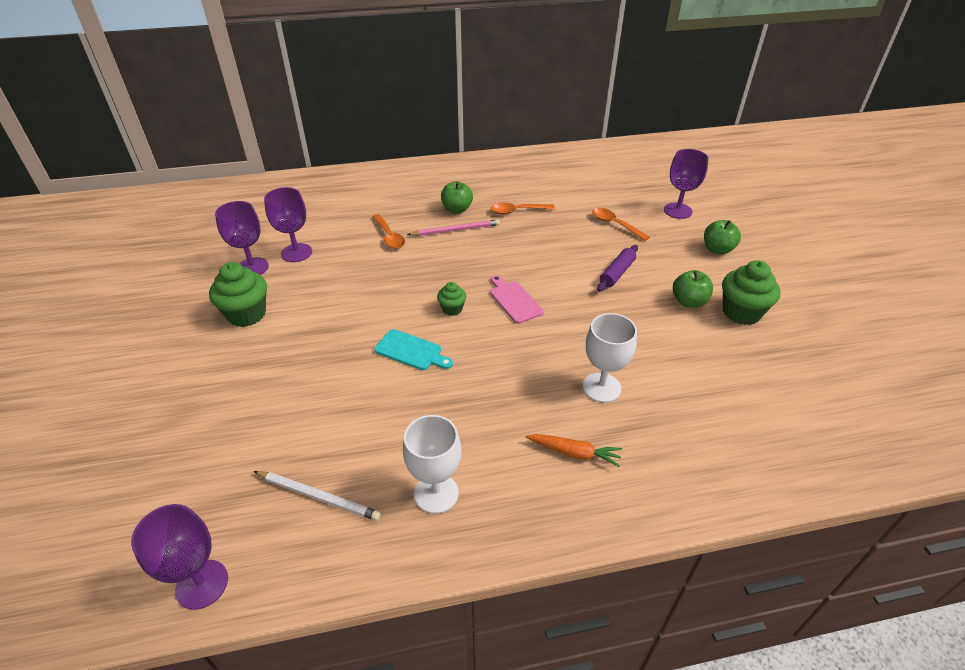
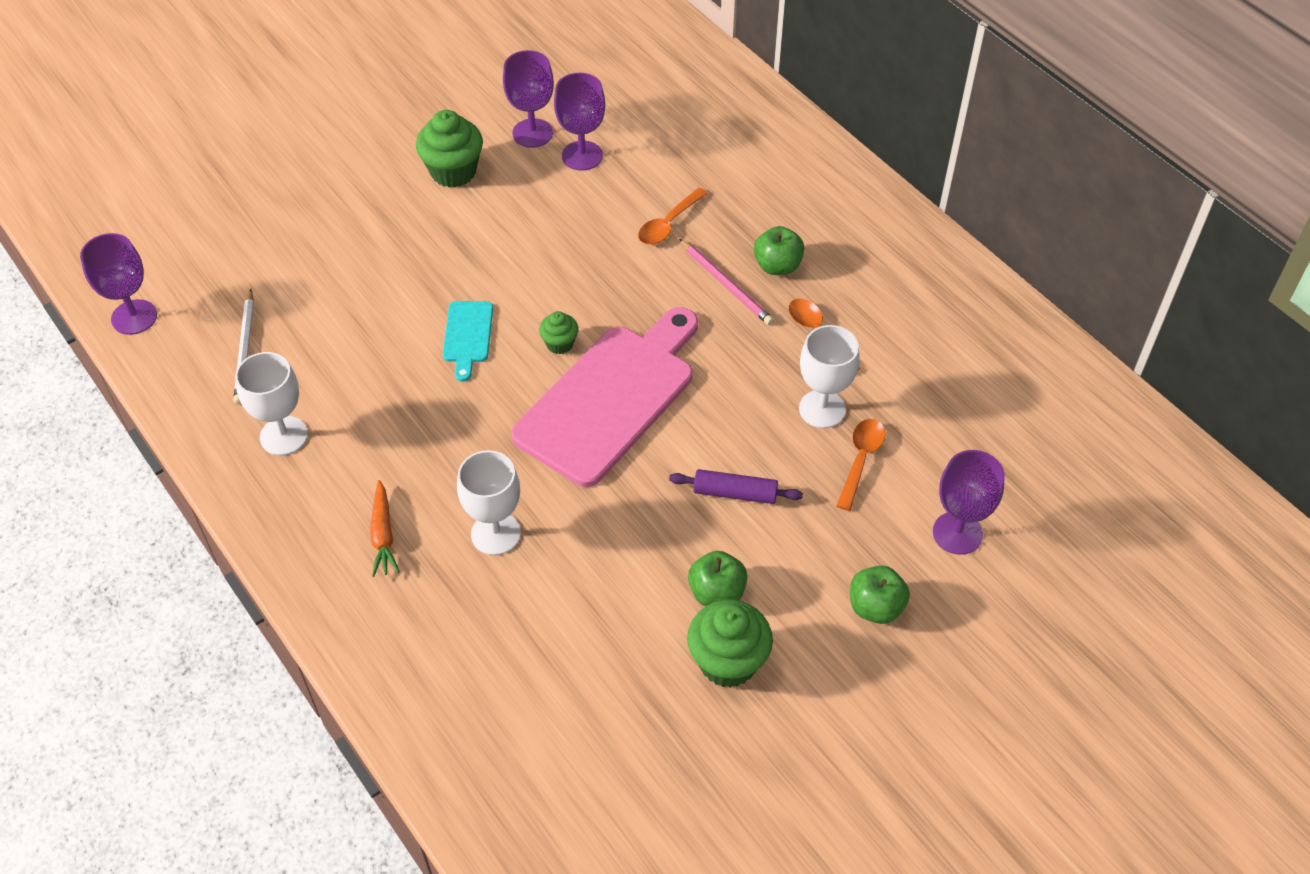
camera: 65 degrees right, 10 degrees up
pink cutting board [490,275,544,324] -> pink cutting board [511,307,698,487], size x2.28
none -> white goblet [799,325,860,428]

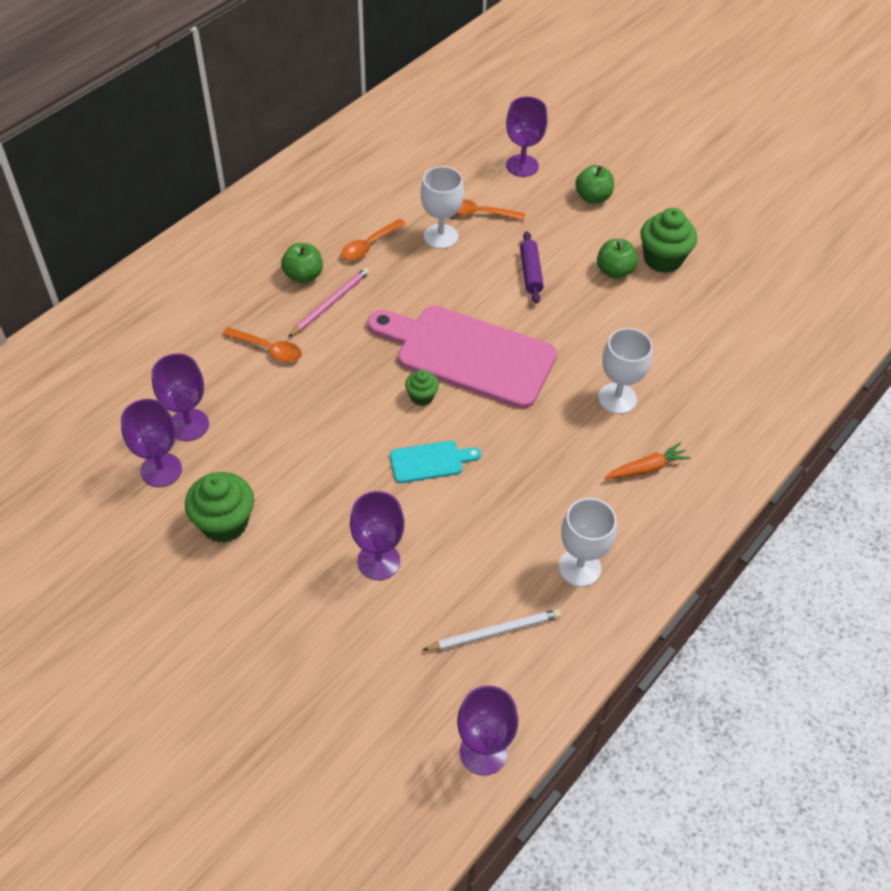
camera: 105 degrees left, 0 degrees up
none -> purple goblet [350,491,405,580]

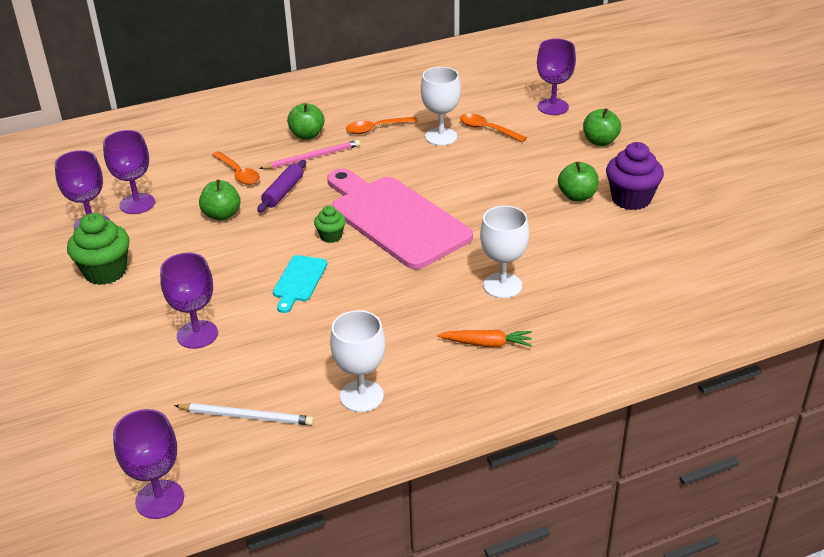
camera: 30 degrees right, 15 degrees down
turquoise cutting board [390,441,481,483] -> turquoise cutting board turned 90 degrees clockwise [273,255,327,313]
purple rolling pin [520,231,544,304] -> purple rolling pin moved to [257,160,306,212]
green cupcake [641,208,697,273] -> purple cupcake [606,142,664,210]
none -> green apple [199,180,241,221]

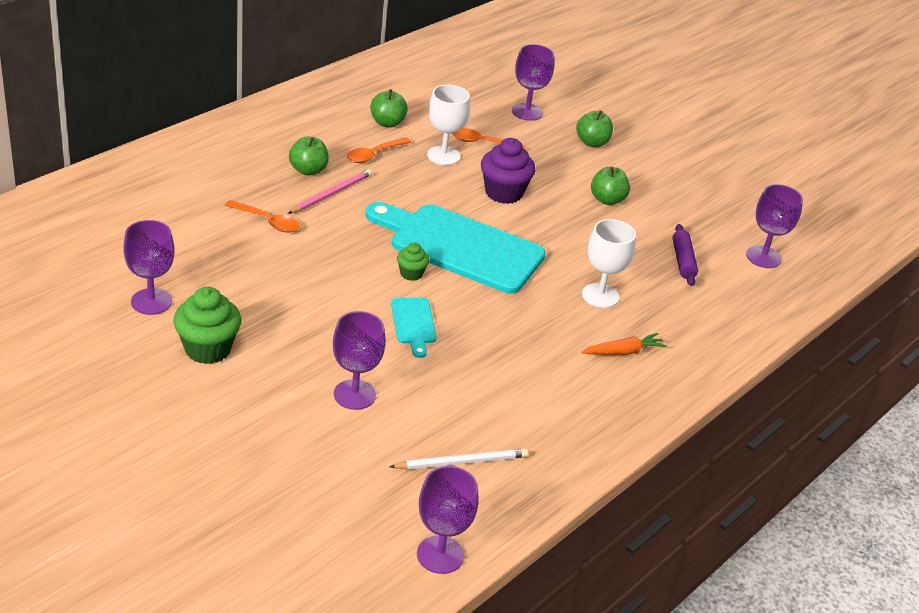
camera: 30 degrees left, 0 degrees up
purple goblet [103,130,155,214] -> purple goblet moved to [746,184,803,268]
green apple [199,180,241,221] -> green apple moved to [370,89,408,127]
purple rolling pin [257,160,306,212] -> purple rolling pin moved to [672,224,698,286]
pink cutting board [327,169,473,269] -> turquoise cutting board [365,202,546,294]
white goblet [330,310,385,412] -> none
purple cupcake [606,142,664,210] -> purple cupcake moved to [481,138,535,204]

